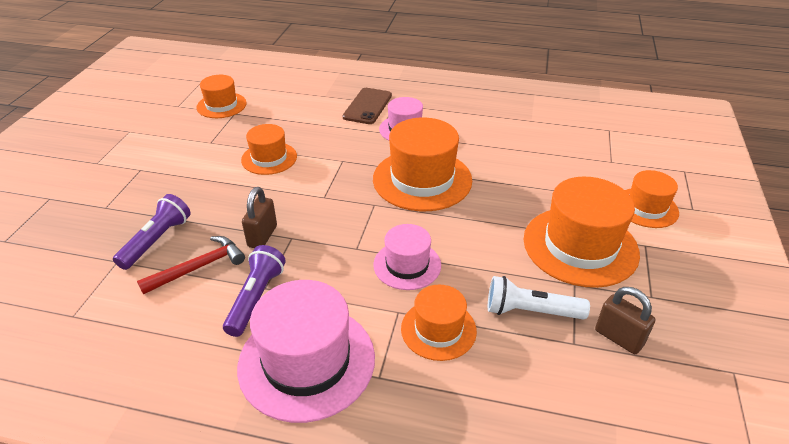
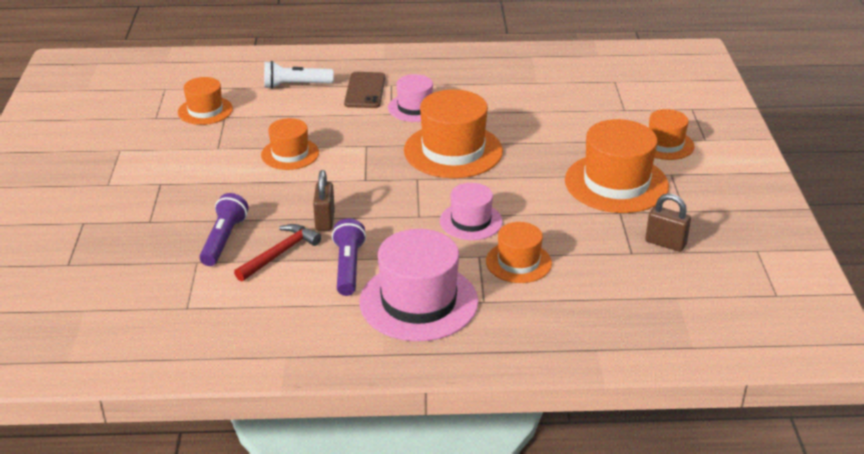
camera: 15 degrees left, 5 degrees down
white flashlight [488,276,590,320] -> white flashlight moved to [264,61,334,89]

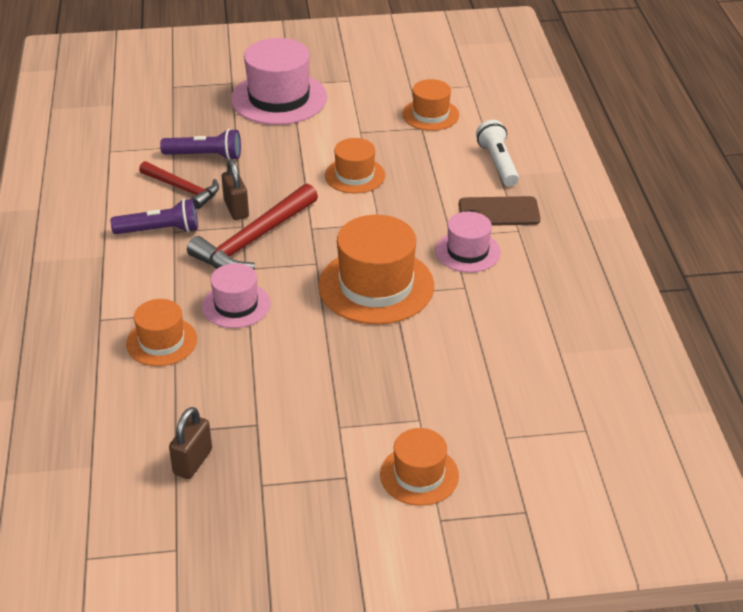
camera: 85 degrees right, 5 degrees up
brown padlock [313,170,335,231] -> brown padlock turned 75 degrees clockwise [222,159,249,220]
pink hat [360,229,478,342] -> pink hat moved to [231,38,327,125]
orange hat [565,119,669,213] -> none
none -> red hammer [187,183,318,269]

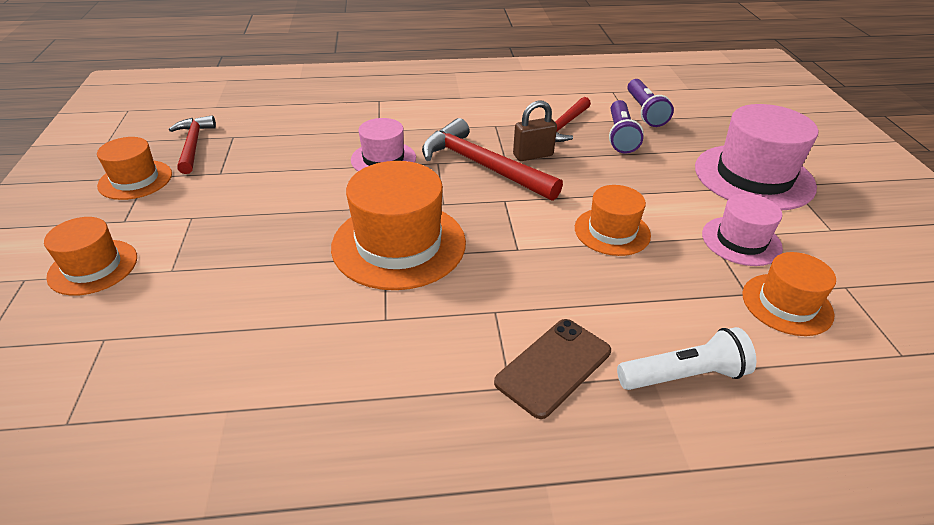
camera: 90 degrees right, 0 degrees up
purple flashlight [111,199,198,234] -> purple flashlight moved to [627,79,674,127]
orange hat [126,299,197,366] -> orange hat moved to [97,137,172,200]
brown padlock [169,407,212,479] -> red hammer [169,115,216,174]
pink hat [435,212,501,273] -> pink hat moved to [702,194,783,266]
brown phone [459,196,540,226] -> brown phone turned 45 degrees clockwise [494,319,611,419]

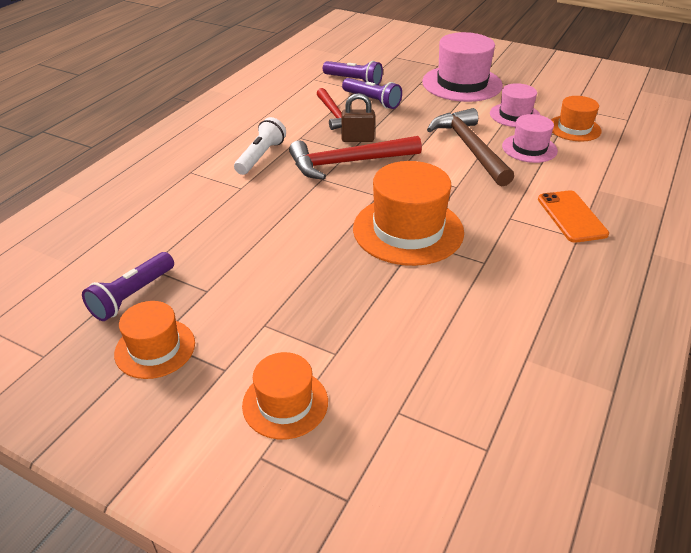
camera: 55 degrees left, 0 degrees up
red hammer [169,115,216,174] -> purple flashlight [82,252,174,321]
pink hat [351,118,416,171] -> pink hat moved to [502,114,558,163]
brown phone [494,319,611,419] -> orange phone [538,190,609,243]
brown padlock [513,100,557,161] -> brown padlock turned 75 degrees clockwise [341,93,375,142]
orange hat [575,185,651,256] -> brown hammer [427,108,514,186]
white flashlight [617,327,756,390] -> white flashlight moved to [234,117,286,175]

